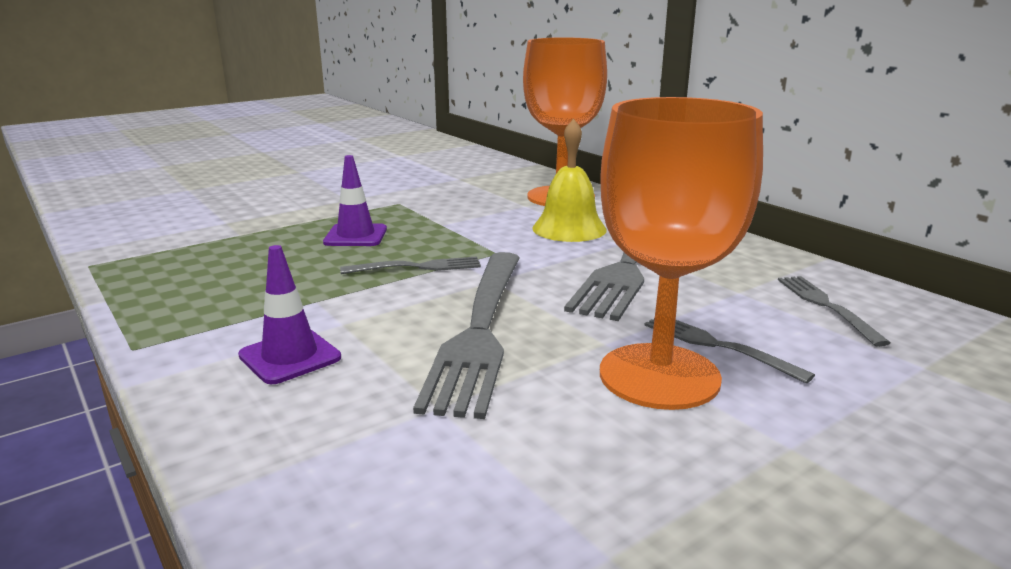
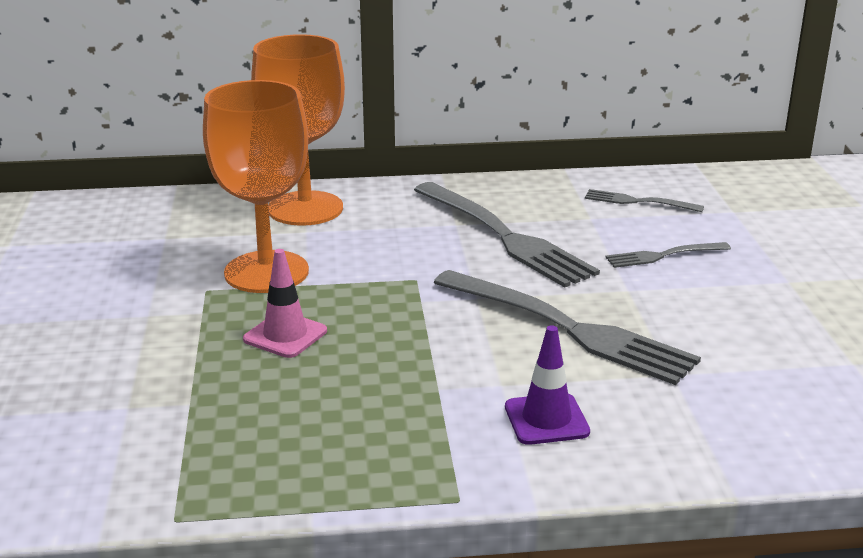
camera: 60 degrees left, 5 degrees up
purple traffic cone [323,155,387,246] -> pink traffic cone [243,249,327,358]
grey fork [340,257,481,274] -> none
yellow bell [532,119,607,242] -> none
orange goblet [600,97,763,410] -> orange goblet moved to [203,80,309,293]

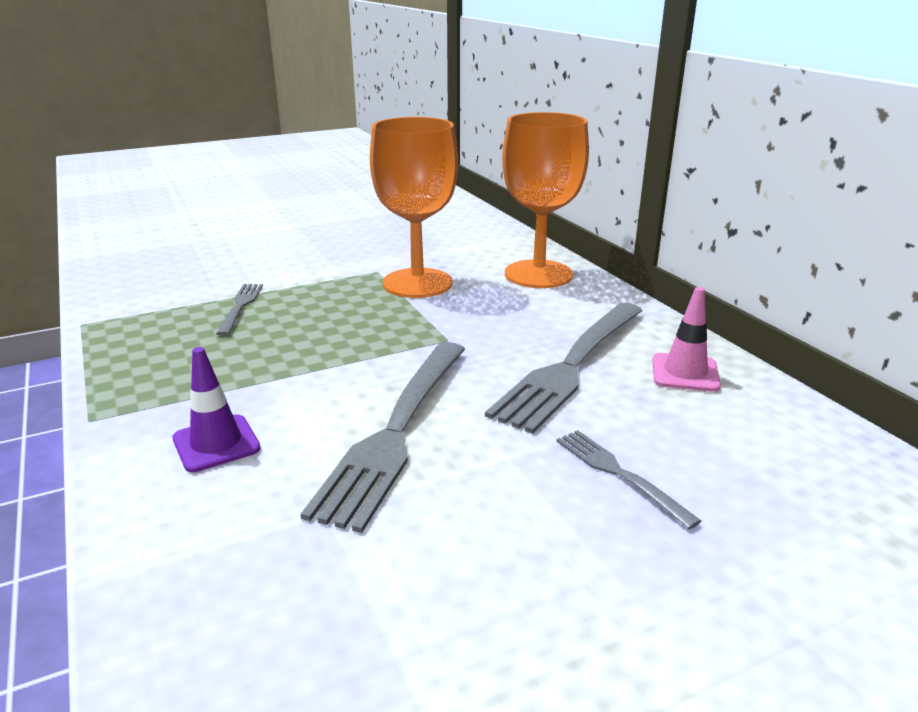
camera: 70 degrees right, 0 degrees up
pink traffic cone [243,249,327,358] -> pink traffic cone moved to [653,287,721,392]
grey fork [585,189,704,212] -> grey fork moved to [216,284,263,336]

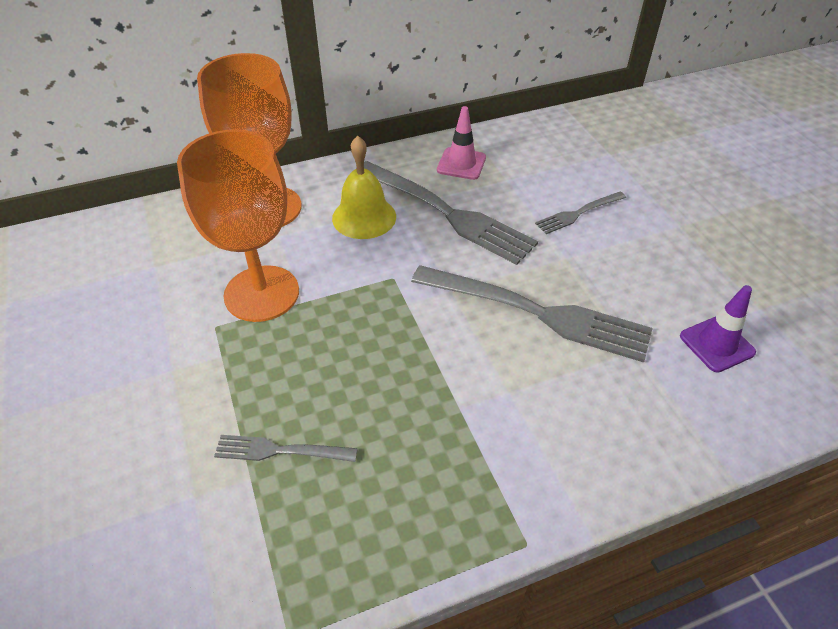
camera: 85 degrees left, 20 degrees up
purple traffic cone [172,347,261,472] -> purple traffic cone moved to [680,285,756,372]
none -> yellow bell [332,136,396,239]

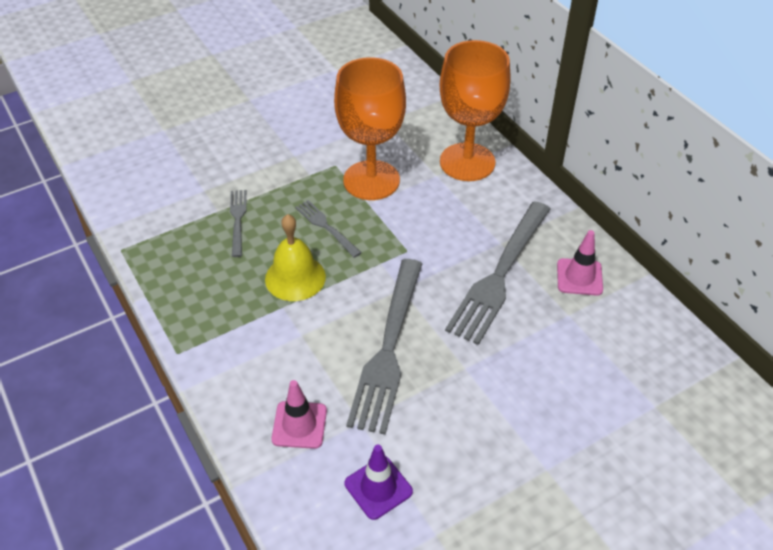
camera: 80 degrees right, 0 degrees up
yellow bell [332,136,396,239] -> yellow bell moved to [265,214,326,301]
grey fork [535,192,626,234] -> grey fork moved to [295,200,362,258]
none -> pink traffic cone [271,380,327,449]

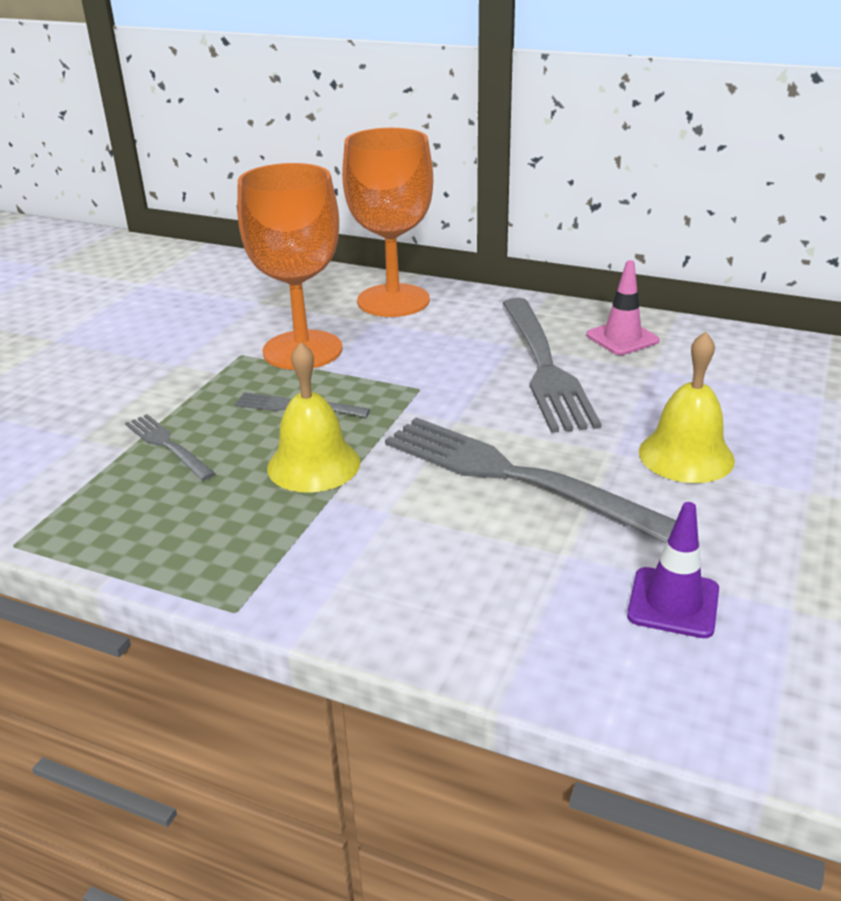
camera: 35 degrees left, 15 degrees down
pink traffic cone [271,380,327,449] -> none
grey fork [346,259,423,435] -> grey fork turned 150 degrees clockwise [385,417,676,543]
none -> yellow bell [639,331,735,483]

